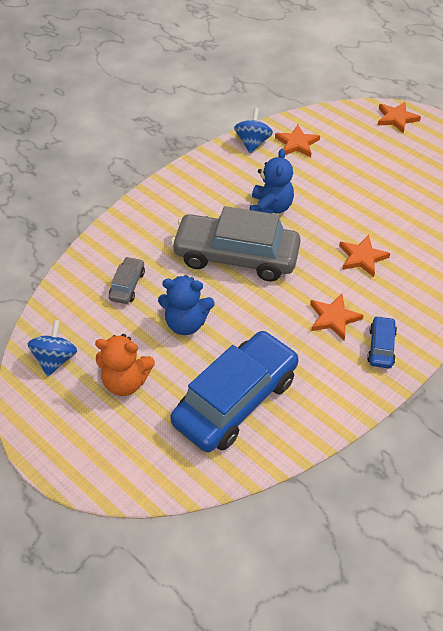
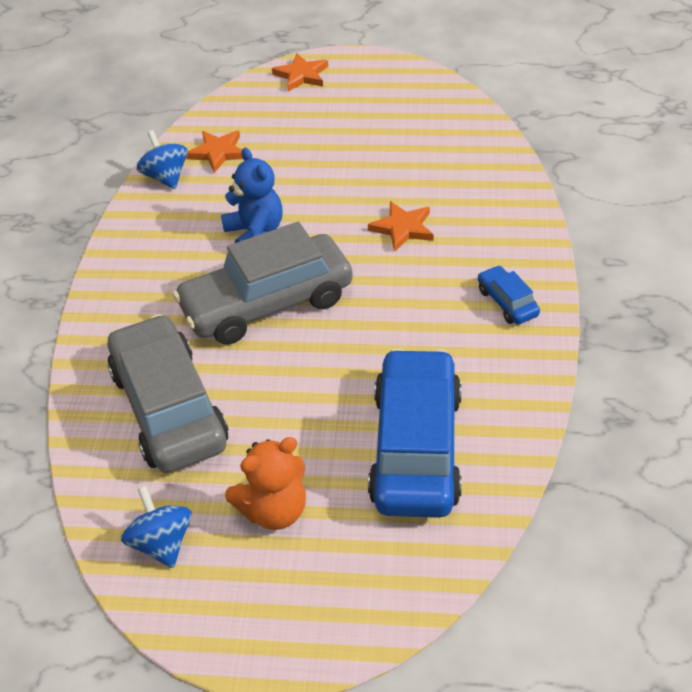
camera: 35 degrees left, 5 degrees down
grey car [109,257,145,304] -> grey car [108,314,228,473], size x2.29
blue teddy bear [158,275,215,335] -> none
orange star [310,294,364,340] -> none

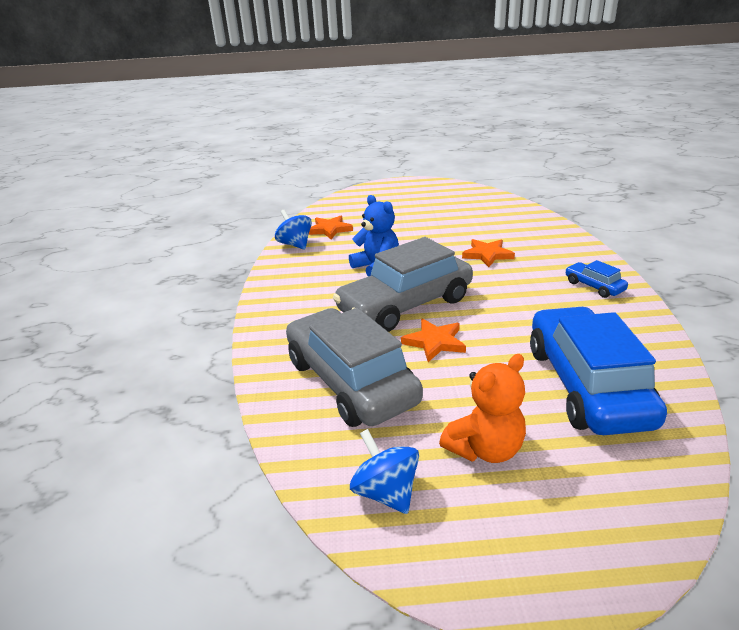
camera: 10 degrees left, 15 degrees down
orange star [272,54,328,92] -> orange star moved to [401,318,466,362]

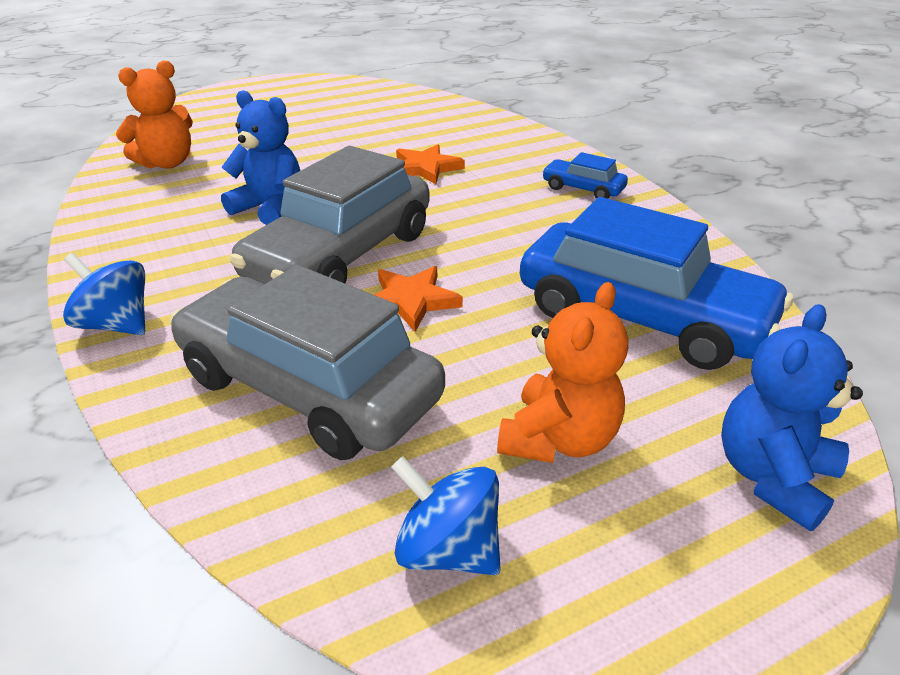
camera: 25 degrees left, 5 degrees up
blue spinning top [275,210,312,250] -> blue spinning top moved to [63,253,145,335]
orange star [308,215,353,240] -> orange teddy bear [116,60,193,169]
blue car [530,306,667,435] -> blue car turned 150 degrees clockwise [520,197,793,370]
none -> blue teddy bear [721,304,863,531]

